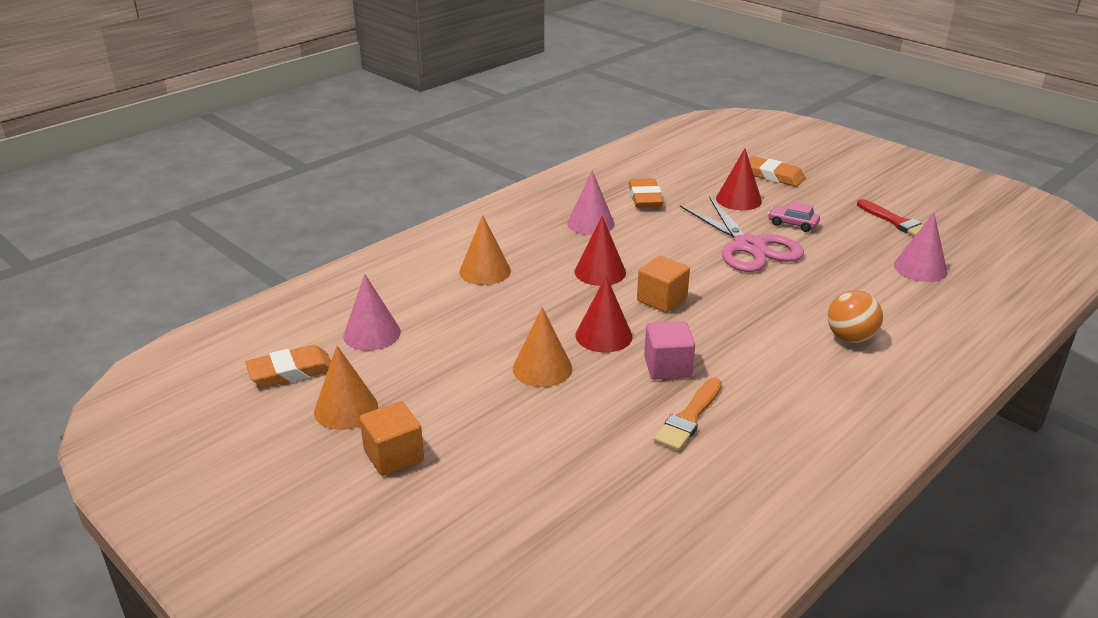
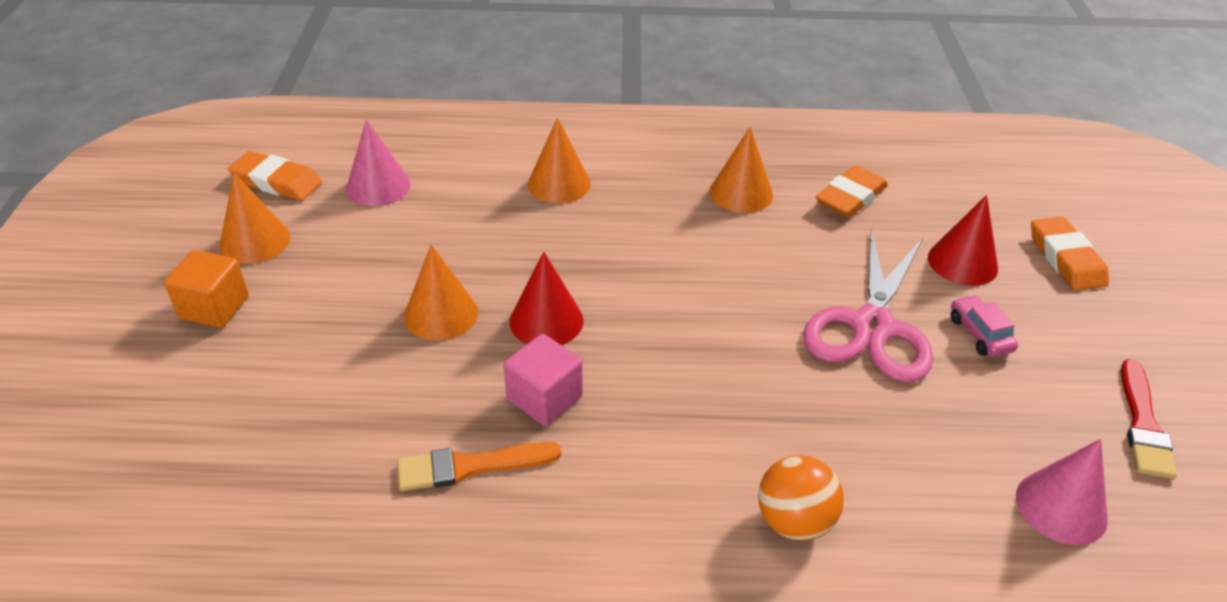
camera: 45 degrees right, 10 degrees up
pink cone [567,170,615,235] -> orange cone [710,127,773,213]
red cone [575,216,626,286] -> none
orange cube [637,256,690,313] -> none

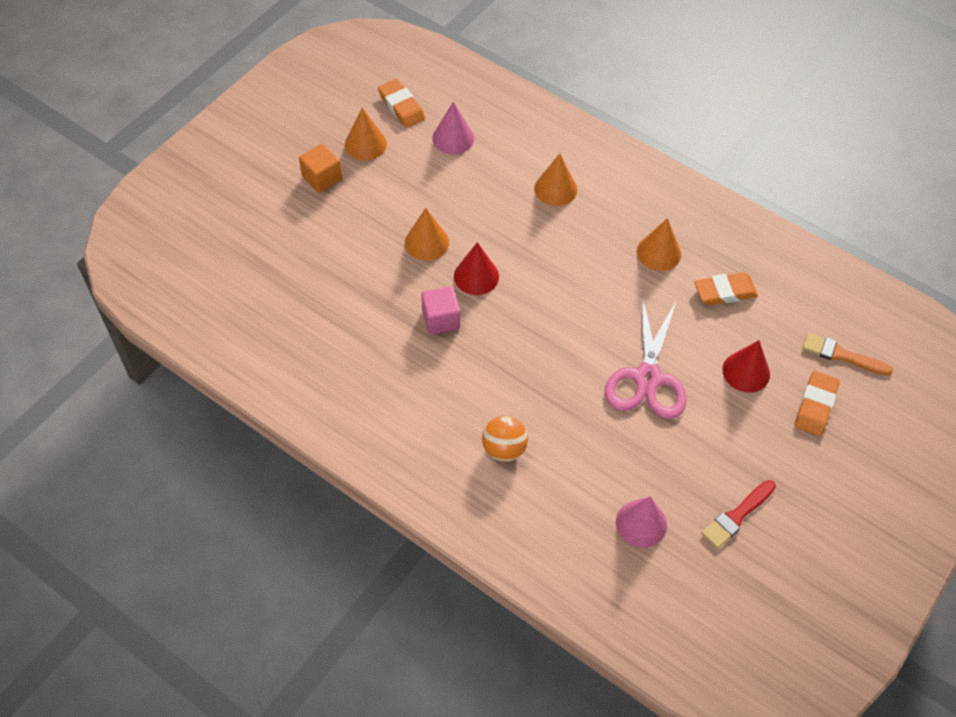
camera: 35 degrees right, 15 degrees up
orange brush [397,442,561,491] -> orange brush moved to [802,333,893,376]
pink scissors [803,228,933,382] -> pink scissors turned 45 degrees counterclockwise [605,296,687,419]
pink car [951,295,1018,357] -> none

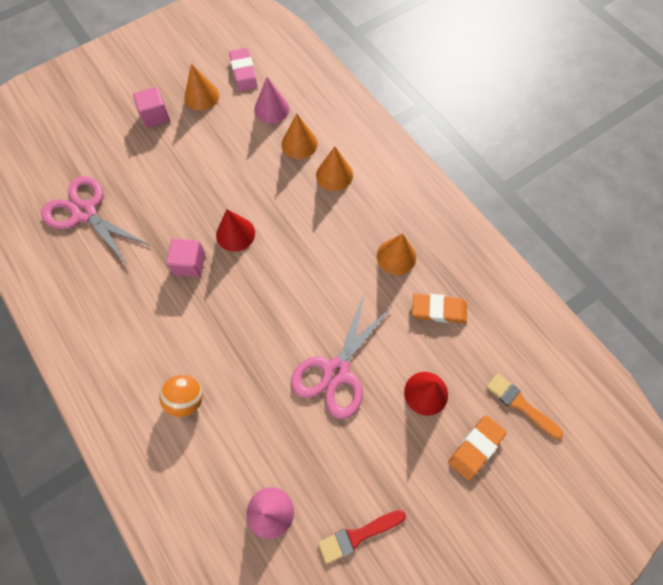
camera: 20 degrees right, 10 degrees up
orange cube [299,143,342,193] -> pink cube [133,87,170,128]
orange eraser [378,79,425,128] -> pink eraser [229,48,257,91]
orange cone [405,208,449,261] -> orange cone moved to [281,114,318,159]
none -> pink scissors [41,176,151,266]

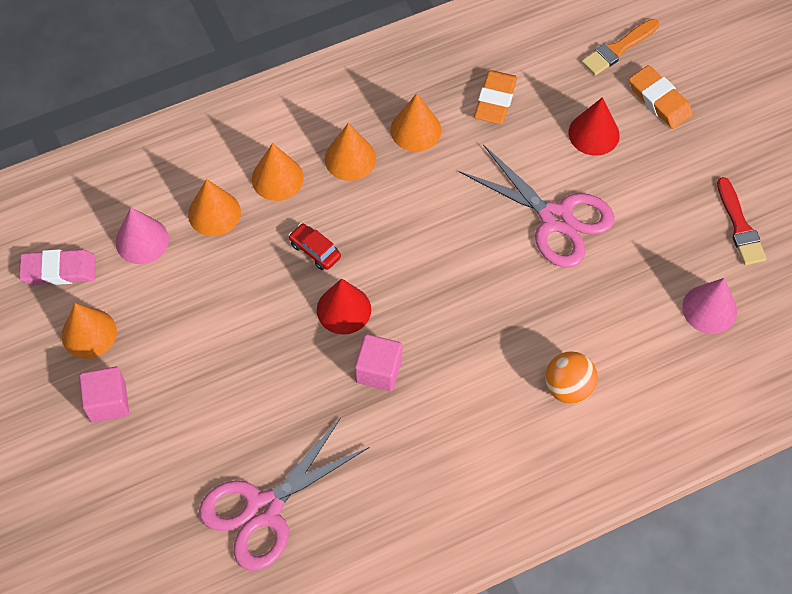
camera: 80 degrees left, 5 degrees down
none -> red car [289,223,341,270]
none -> orange cone [324,123,376,181]

